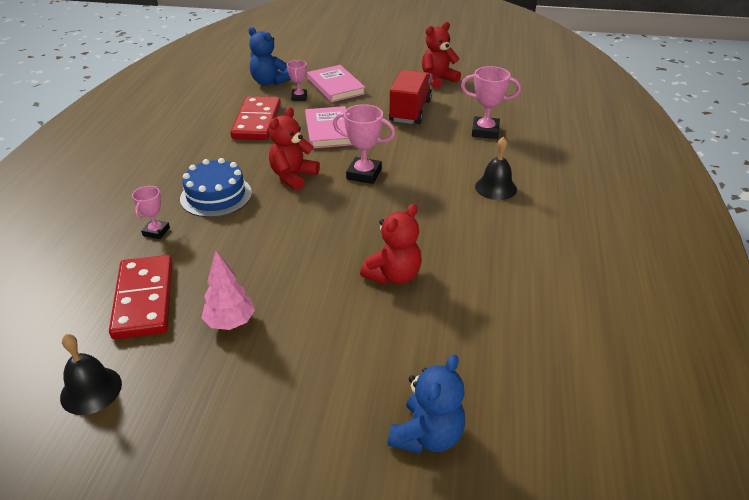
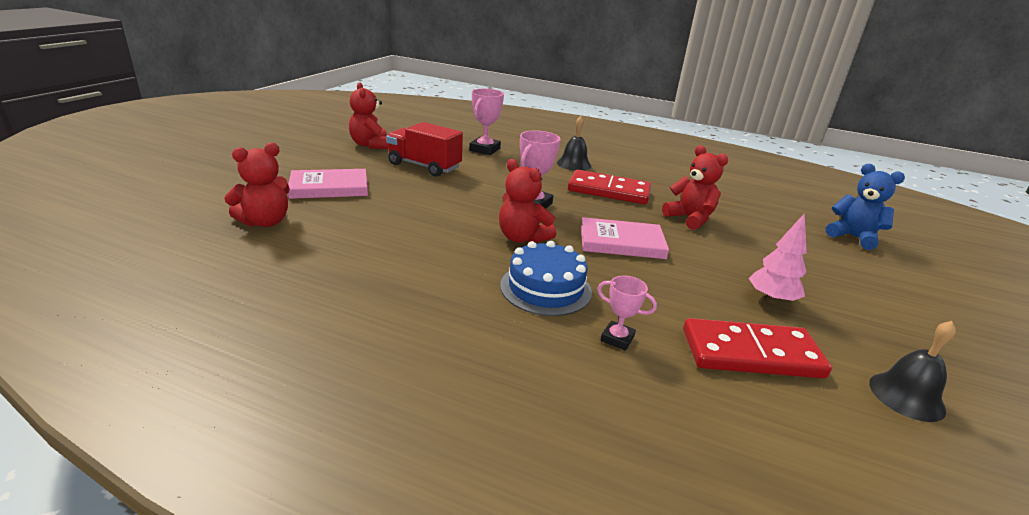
camera: 80 degrees left, 10 degrees down
red domino [230,96,281,140] -> red domino moved to [568,170,651,205]
blue teddy bear [248,27,291,85] -> red teddy bear [224,143,290,227]
pink trophy [287,60,307,101] -> none
pink book [305,106,352,149] -> pink book moved to [581,217,669,259]

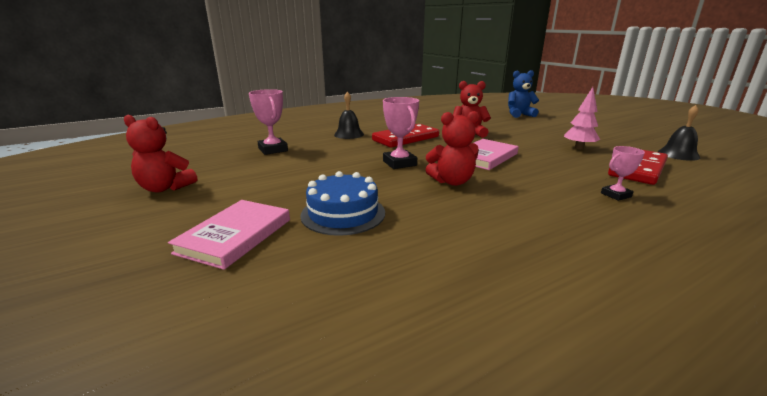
camera: 50 degrees left, 5 degrees down
red teddy bear [224,143,290,227] -> none
red truck [386,122,463,177] -> none
blue cake [500,240,592,316] -> blue cake moved to [300,171,385,236]

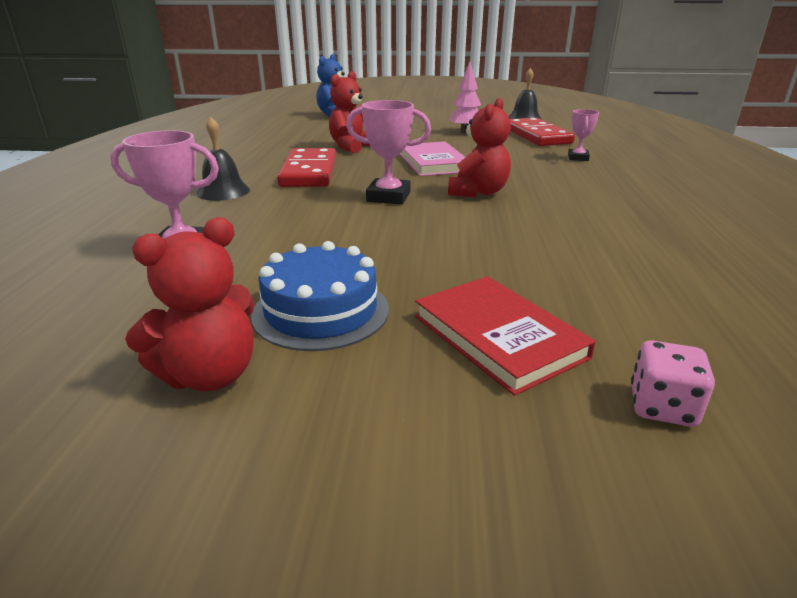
camera: 55 degrees left, 5 degrees up
pink book [168,200,290,270] -> red book [415,276,596,396]
blue cake [300,171,385,236] -> blue cake moved to [251,241,389,351]
none -> pink dice [631,340,715,427]

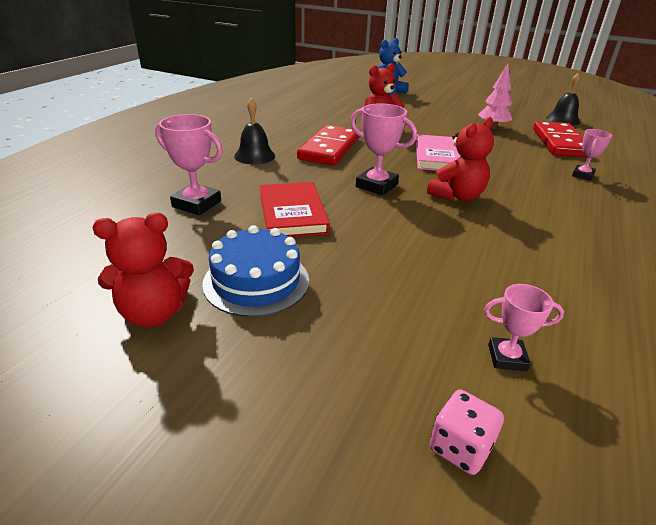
camera: 20 degrees right, 5 degrees up
red book [415,276,596,396] -> red book moved to [260,182,330,237]
none -> pink trophy [484,284,564,371]

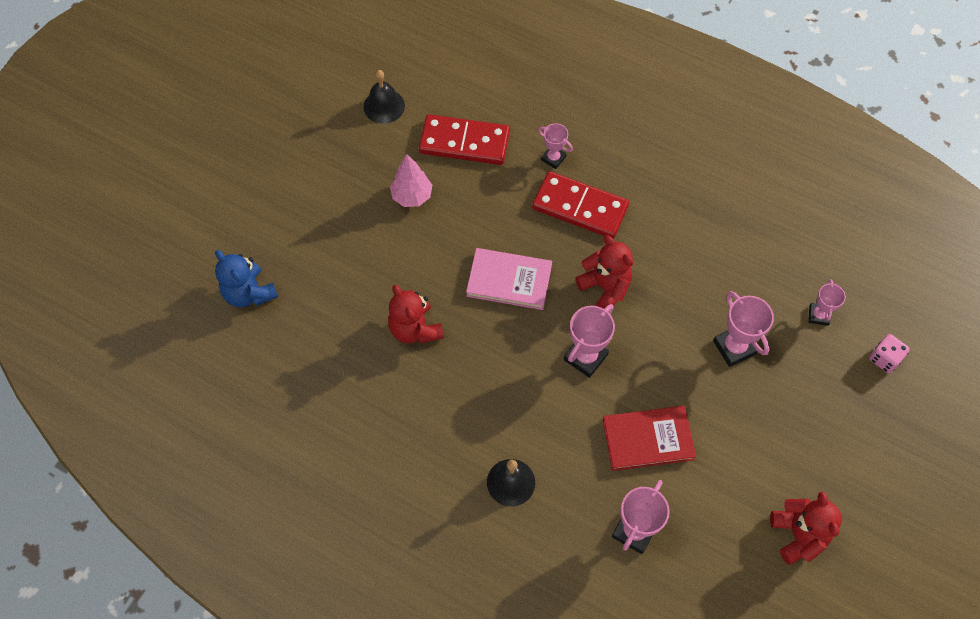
camera: 85 degrees left, 30 degrees up
blue cake [202,225,309,317] -> none
red domino [297,125,360,165] -> red domino moved to [532,171,629,239]
none -> pink trophy [713,291,774,367]

